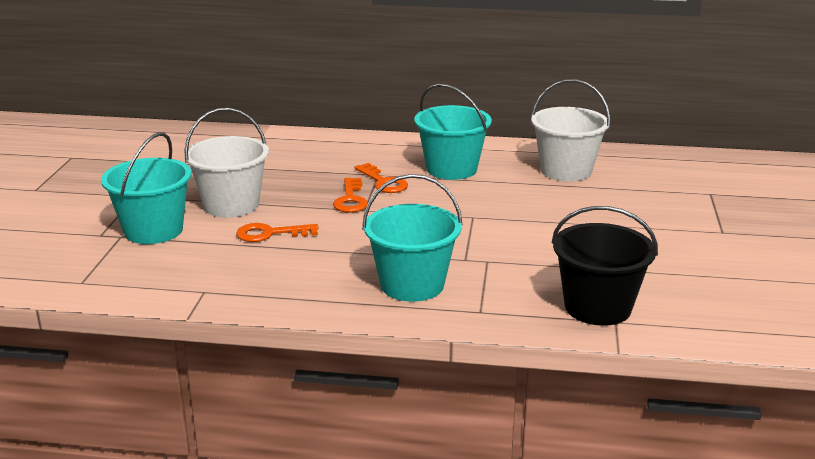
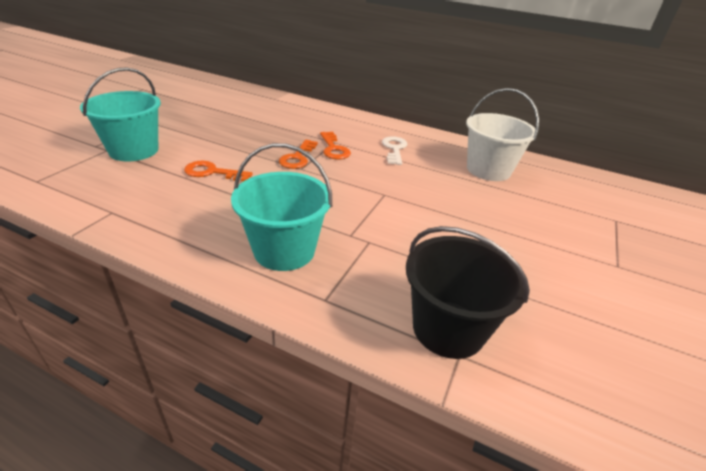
camera: 15 degrees right, 10 degrees up
white bucket [184,108,269,218] -> none
turquoise bucket [414,84,492,180] -> white key [382,136,407,165]

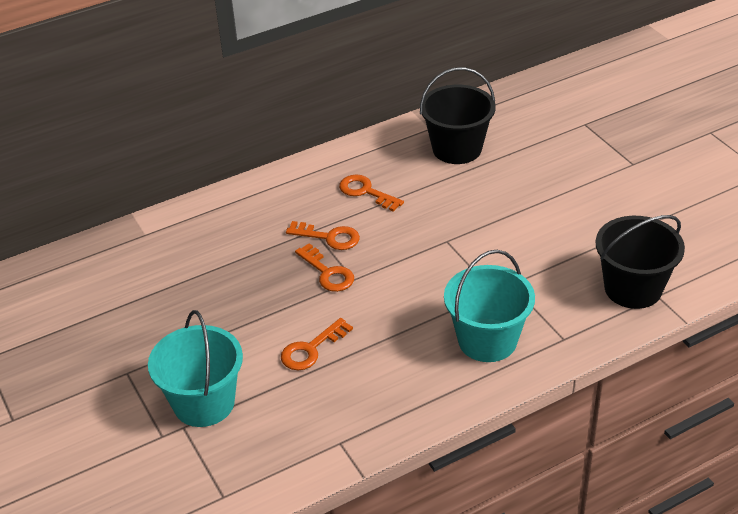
camera: 50 degrees left, 5 degrees up
white key [382,136,407,165] -> orange key [339,174,404,212]
white bucket [466,88,539,181] -> black bucket [420,67,496,164]

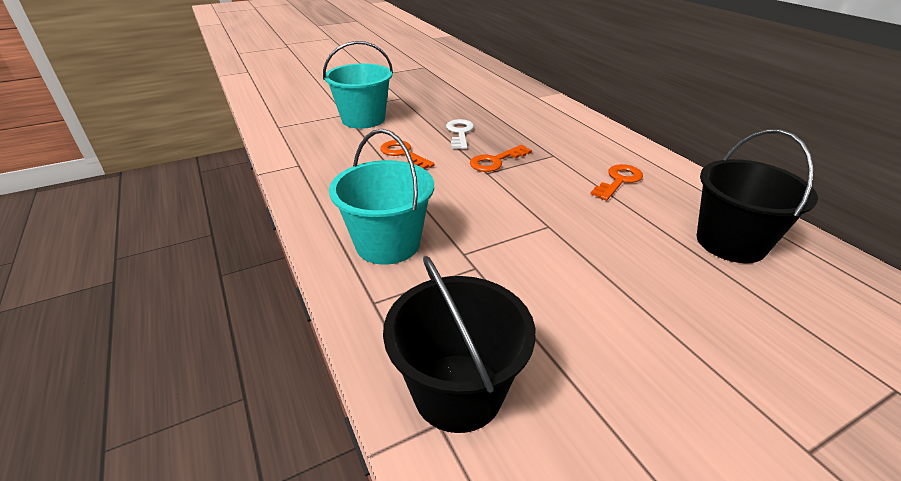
camera: 90 degrees right, 5 degrees down
orange key [286,221,360,250] -> none
none -> white key [446,119,474,149]

